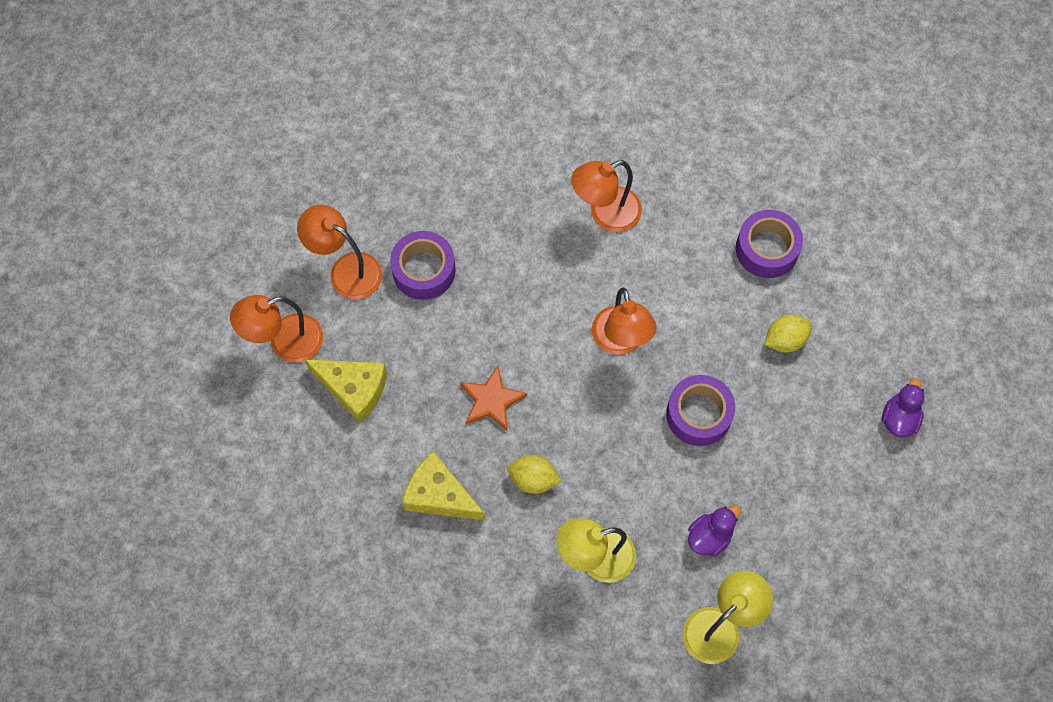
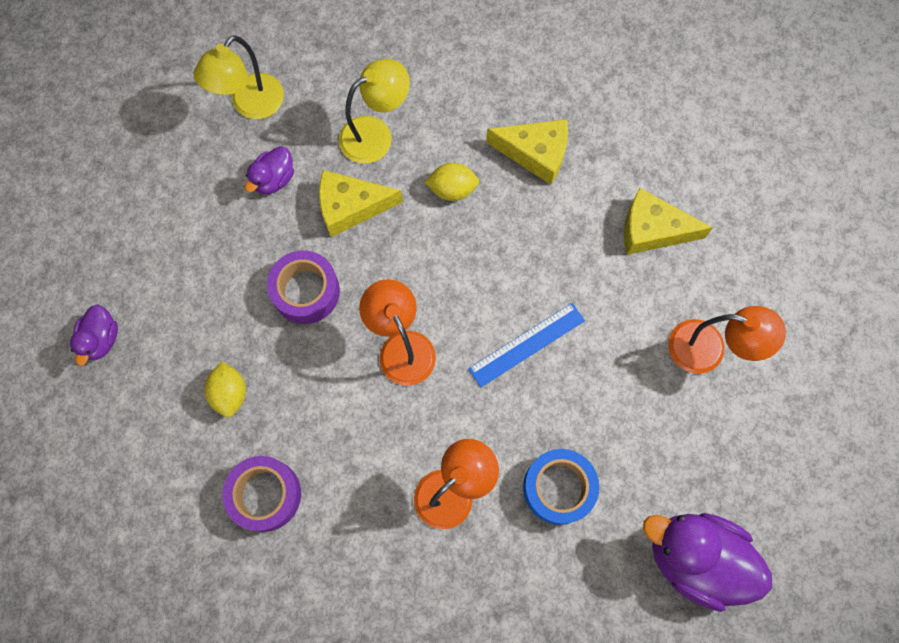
camera: 165 degrees right, 5 degrees up
orange lamp [230,295,323,363] -> none
purple tape [390,231,456,300] -> none
orange star [460,366,527,430] -> none
yellow lemon [764,315,812,353] -> yellow lemon turned 60 degrees counterclockwise [204,361,246,418]
none -> yellow cheese [319,170,403,237]
none -> blue ruler [468,303,585,387]
none -> blue tape [523,449,599,525]
none -> purple duck [643,513,772,612]

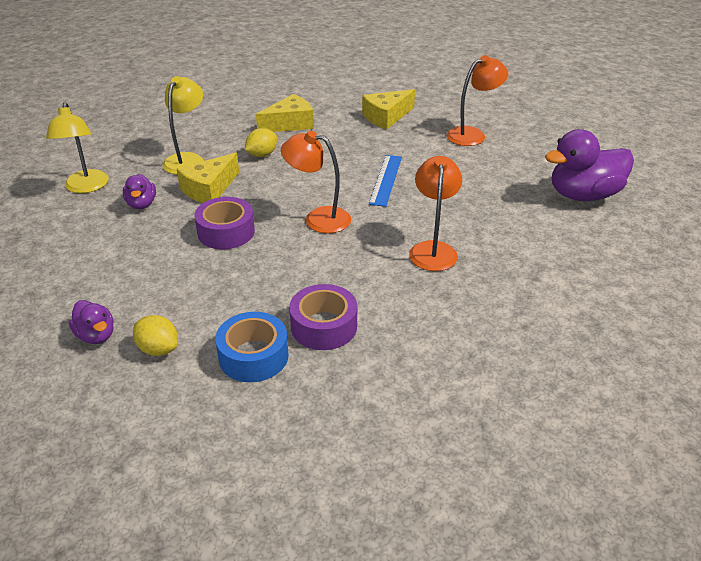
camera: 45 degrees left, 35 degrees down
yellow lemon [204,361,246,418] -> yellow lemon moved to [133,315,178,356]
blue tape [523,449,599,525] -> blue tape moved to [215,312,289,382]

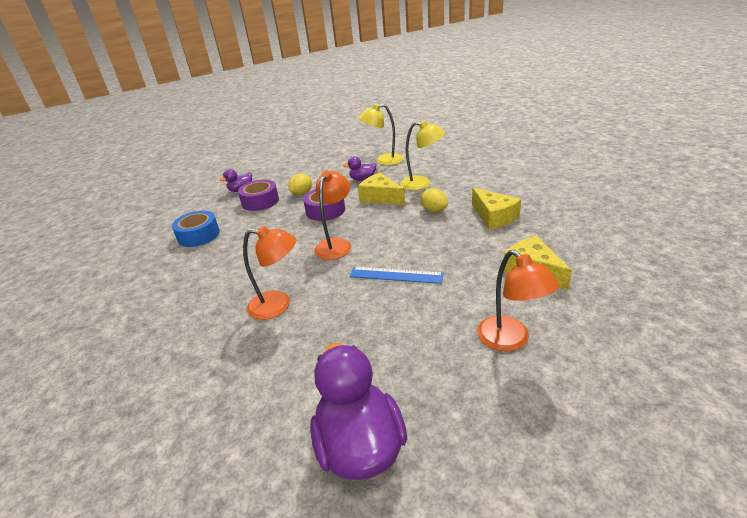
camera: 95 degrees right, 5 degrees down
yellow lemon [133,315,178,356] -> yellow lemon moved to [289,174,312,195]
purple tape [289,284,357,350] -> purple tape moved to [238,179,279,211]

